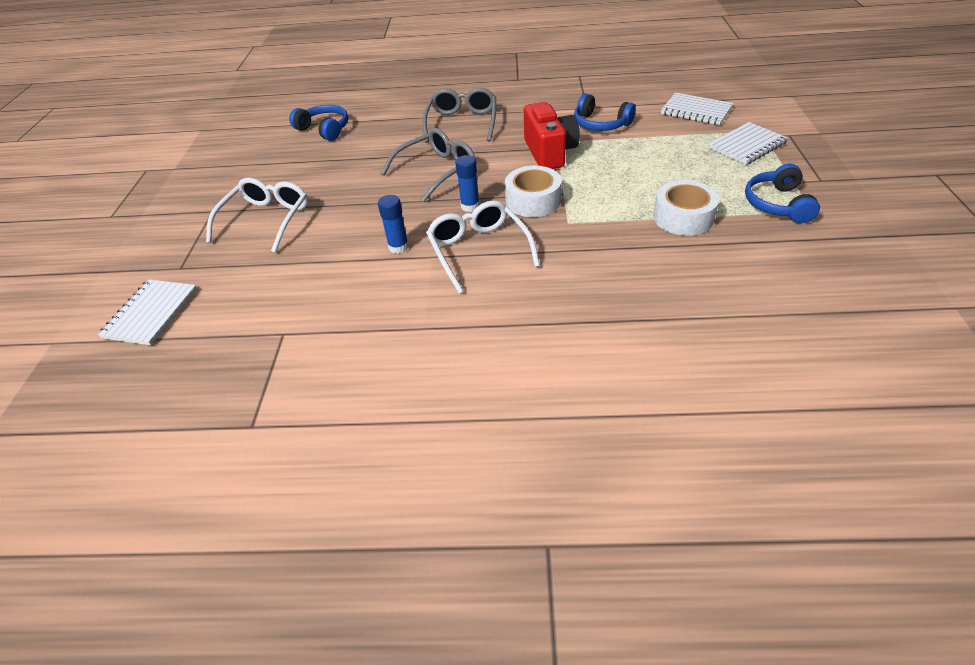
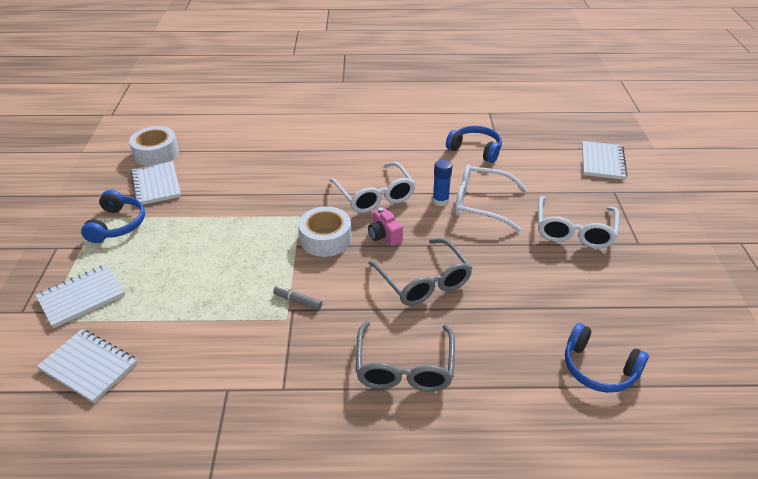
camera: 175 degrees right, 5 degrees down
grey glasses [381,128,476,202] -> grey glasses turned 75 degrees counterclockwise [368,238,472,306]
blue glue stick [455,155,480,212] -> pink camera [368,207,403,246]
red camera [524,102,580,169] -> grey marker [273,286,322,310]
blue headphones [574,94,636,131] -> blue headphones moved to [446,126,502,163]
white tape [653,180,719,236] -> white tape moved to [129,126,179,166]
none -> white notebook [131,161,181,205]
none -> white glasses [455,164,528,231]

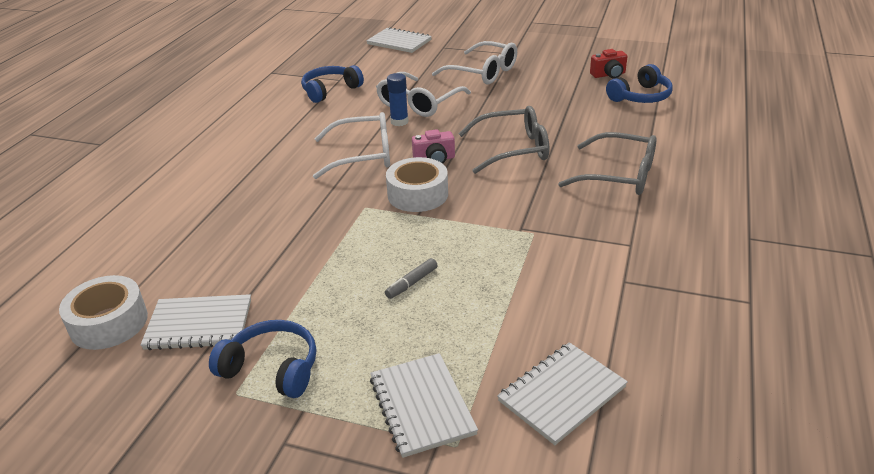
camera: 70 degrees left, 5 degrees down
grey marker [273,286,322,310] -> grey marker moved to [385,258,438,299]
none -> red camera [590,49,628,79]

